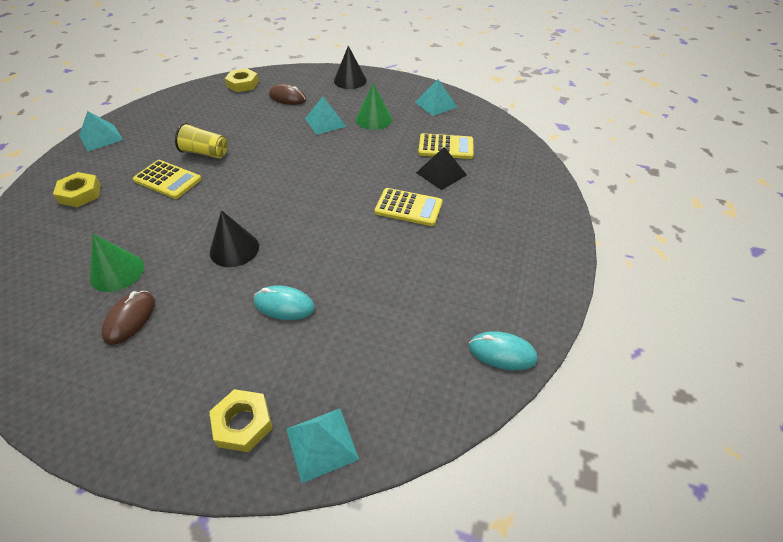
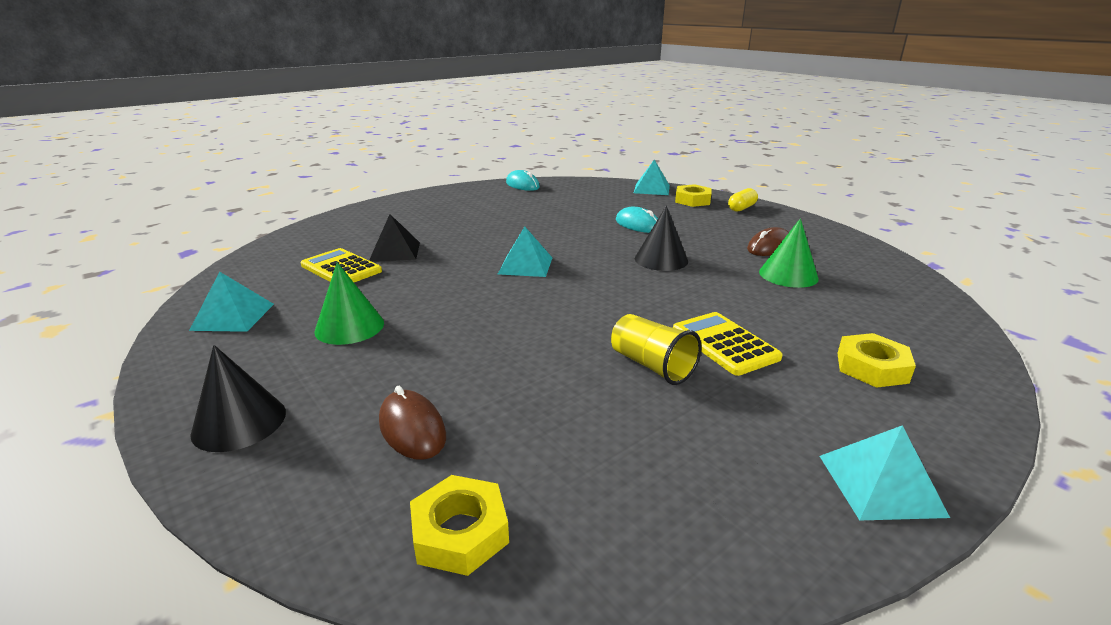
camera: 145 degrees left, 20 degrees down
turquoise pyramid [305,97,347,135] -> turquoise pyramid moved to [498,226,552,277]
yellow calculator [374,188,443,226] -> none
none -> yellow capsule [728,188,758,212]

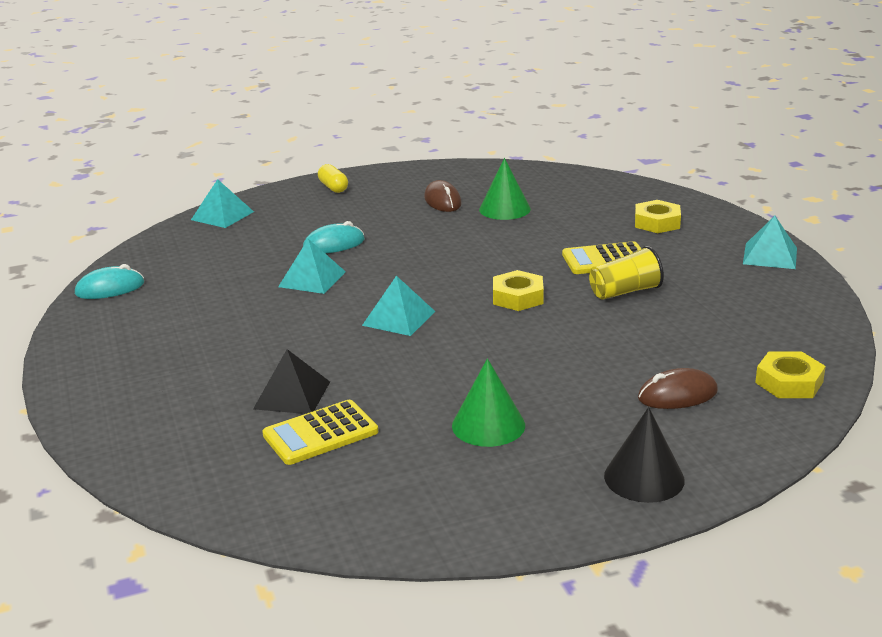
camera: 70 degrees left, 0 degrees up
turquoise pyramid [189,271,274,332] -> turquoise pyramid moved to [278,239,346,294]
black cone [635,206,688,271] -> none
yellow nut [675,184,712,207] -> yellow nut moved to [493,270,544,311]

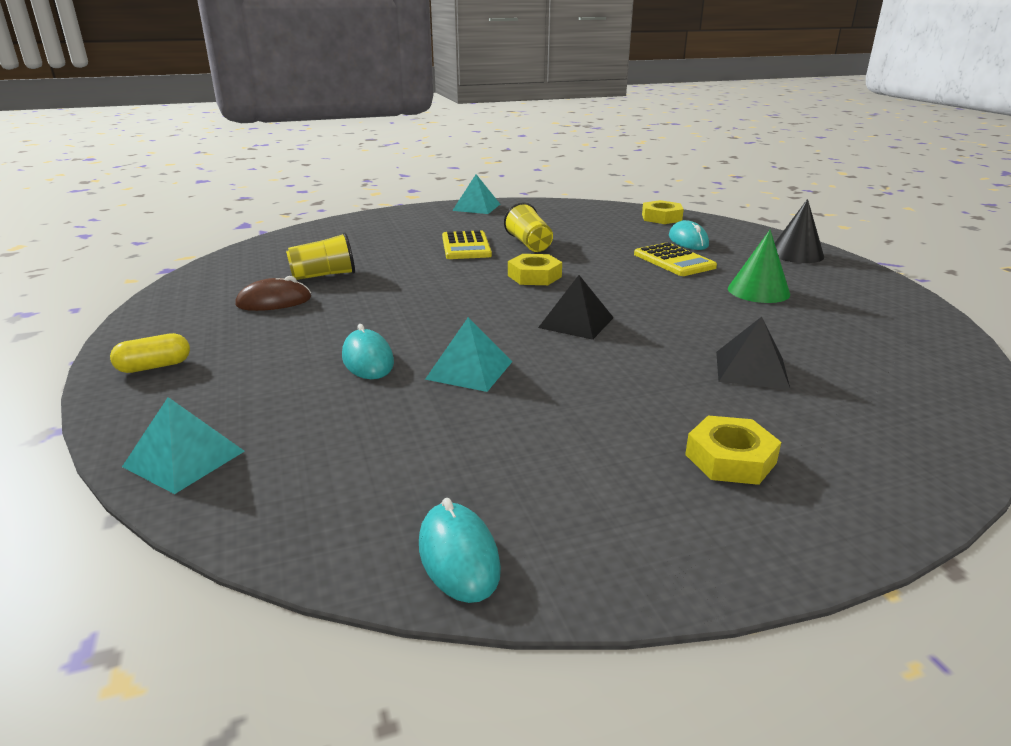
camera: 90 degrees left, 0 degrees up
yellow calculator [262,400,378,465] -> yellow calculator moved to [634,243,717,276]
turquoise pyramid [362,276,436,336] -> black pyramid [538,275,614,340]
green cone [479,158,531,220] -> yellow cup [286,232,355,280]
yellow nut [635,200,681,233] -> yellow nut moved to [685,415,781,485]
brown mouse [638,368,718,409] -> turquoise mouse [669,220,709,250]

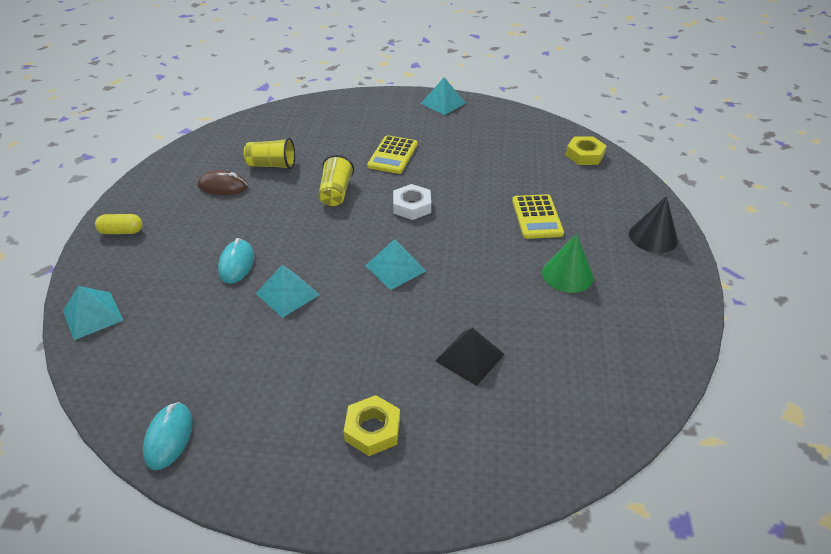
camera: 25 degrees right, 15 degrees up
yellow cup [504,202,553,252] -> yellow cup moved to [318,155,354,206]
yellow nut [508,254,562,285] -> white nut [393,184,431,220]
black pyramid [538,275,614,340] -> turquoise pyramid [365,239,426,290]
turquoise mouse [669,220,709,250] -> none

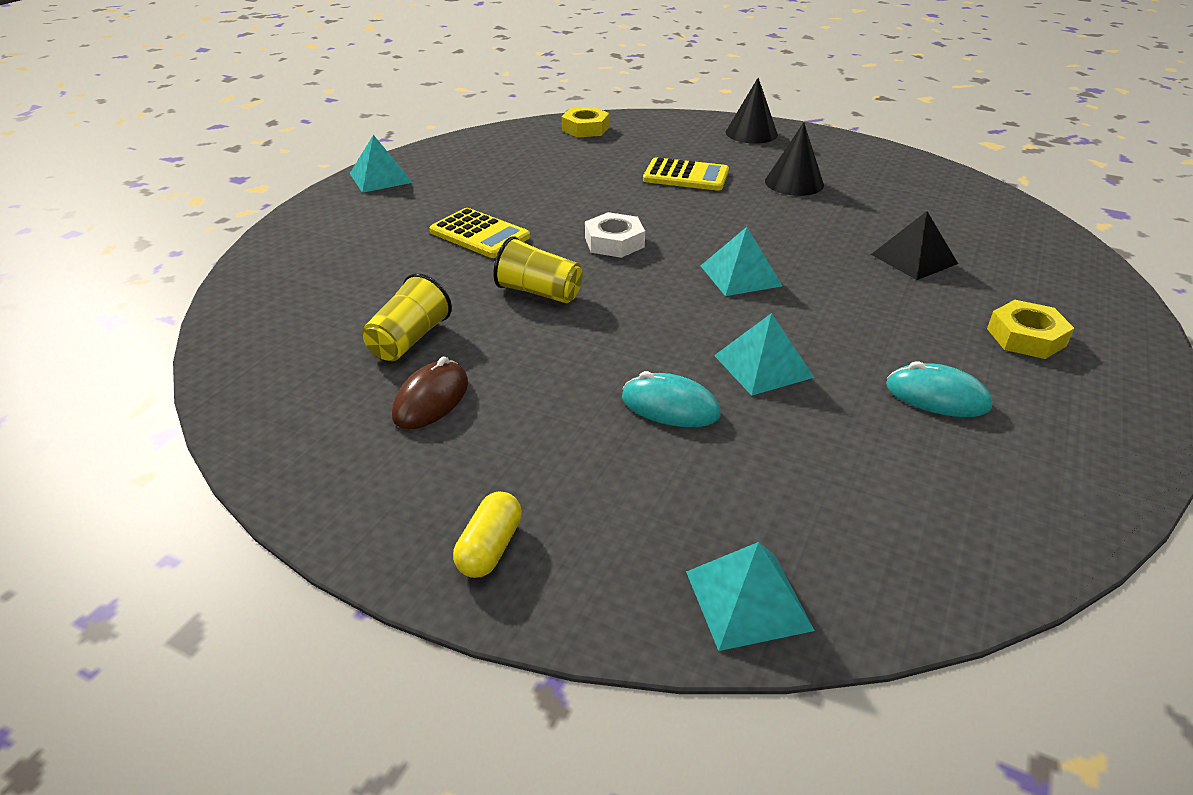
camera: 70 degrees left, 5 degrees down
turquoise mouse [143,402,193,470] -> turquoise mouse moved to [886,361,992,417]
green cone [542,234,593,293] -> black cone [765,122,824,196]

